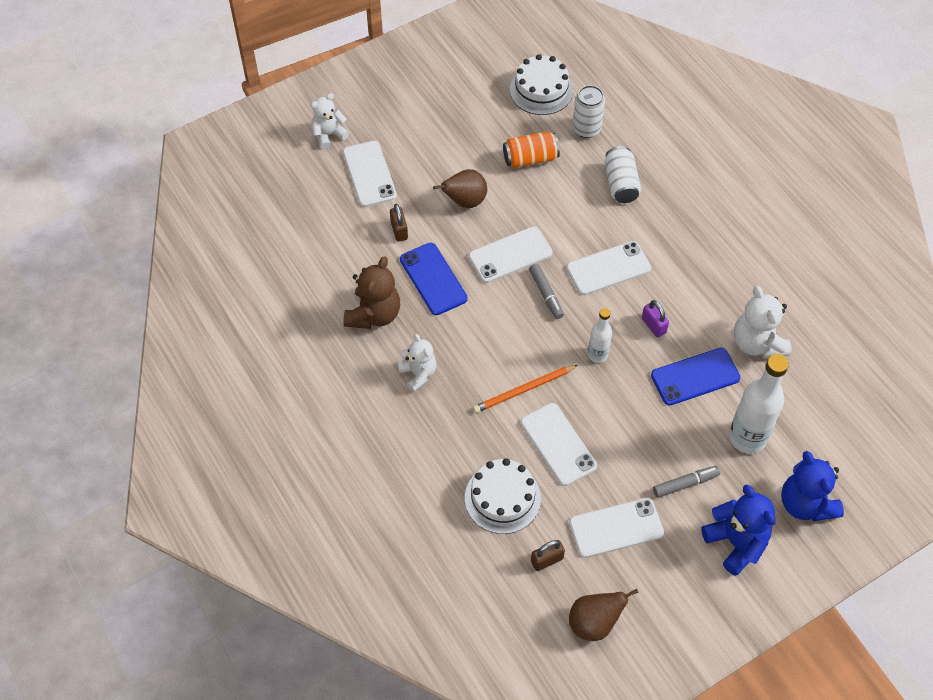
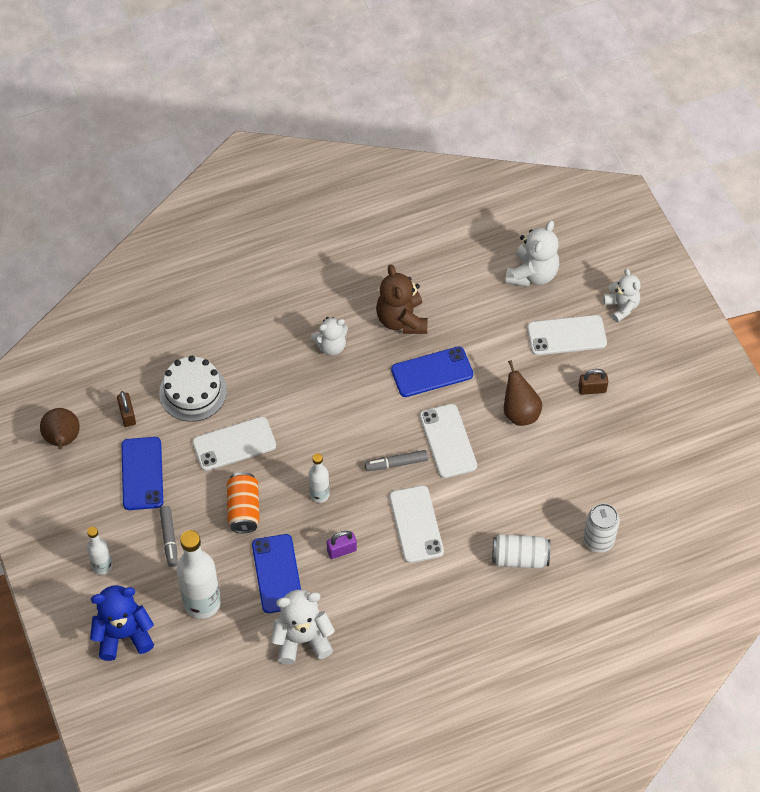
camera: 100 degrees right, 0 degrees up
brown teddy bear [343,256,400,329] -> brown teddy bear turned 45 degrees clockwise [376,264,428,334]
brown padlock [390,204,408,242] -> brown padlock moved to [578,369,608,395]
orange pencil [473,365,578,413] -> none
orange can [503,132,560,168] -> orange can moved to [227,472,259,533]
white cake [510,54,573,115] -> none
white phone [569,498,664,558] -> blue phone [121,437,163,510]
blue teddy bear [701,484,776,576] -> white bottle [87,527,113,575]
none -> white teddy bear [505,220,559,287]

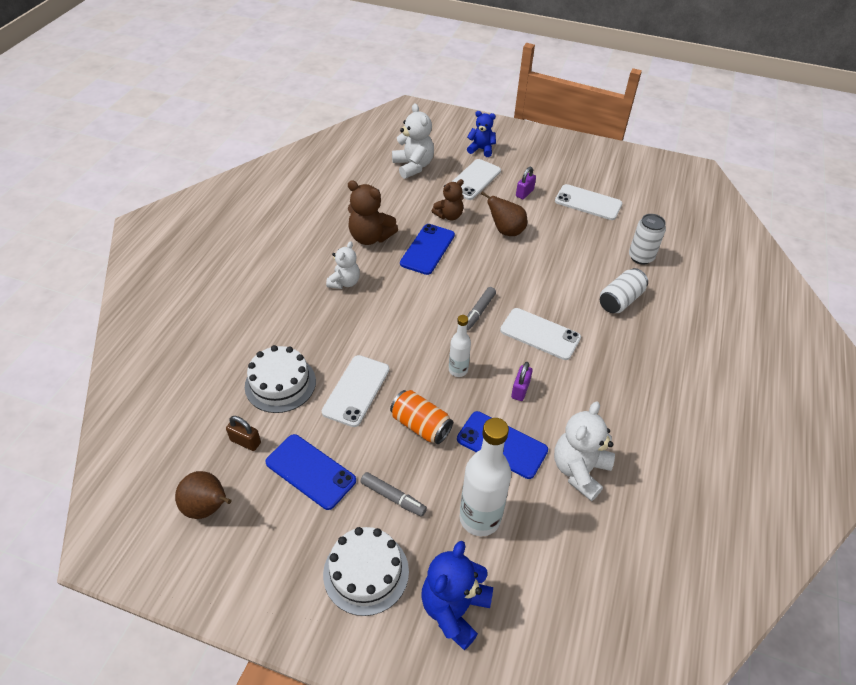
camera: 50 degrees left, 10 degrees down
white bottle [87,527,113,575] -> white cake [323,527,409,616]
white phone [420,404,477,478] -> white phone moved to [555,184,622,220]
brown padlock [578,369,608,395] -> purple padlock [516,167,536,199]
white teddy bear [603,268,640,323] -> blue teddy bear [467,111,496,157]
none -> brown teddy bear [432,179,464,220]

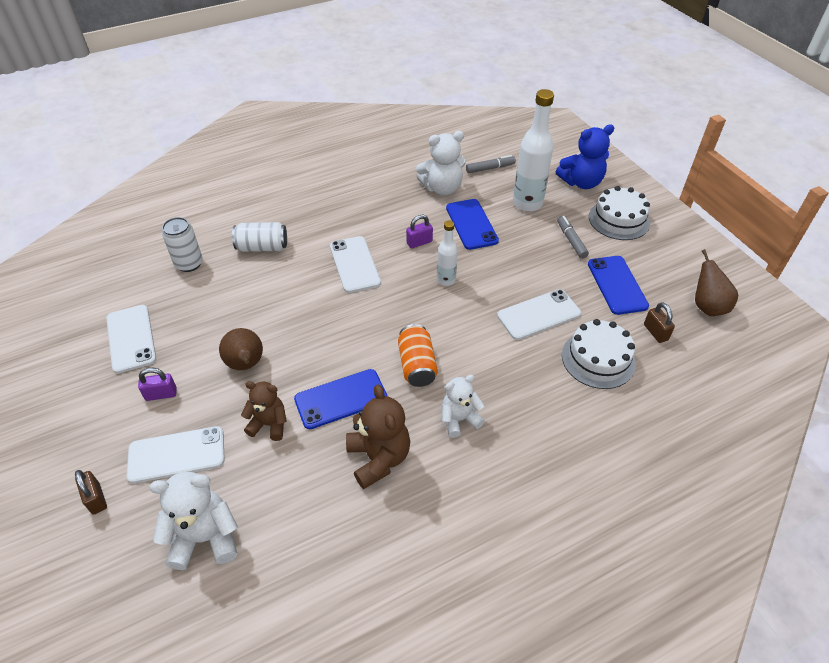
camera: 135 degrees left, 0 degrees up
orange can [390,390,453,444] -> orange can moved to [398,324,438,387]
white teddy bear [392,103,434,179] -> white teddy bear turned 60 degrees clockwise [149,472,238,570]
blue teddy bear [467,111,496,157] -> brown padlock [75,470,107,515]
grey marker [467,287,496,330] -> grey marker moved to [466,155,516,173]

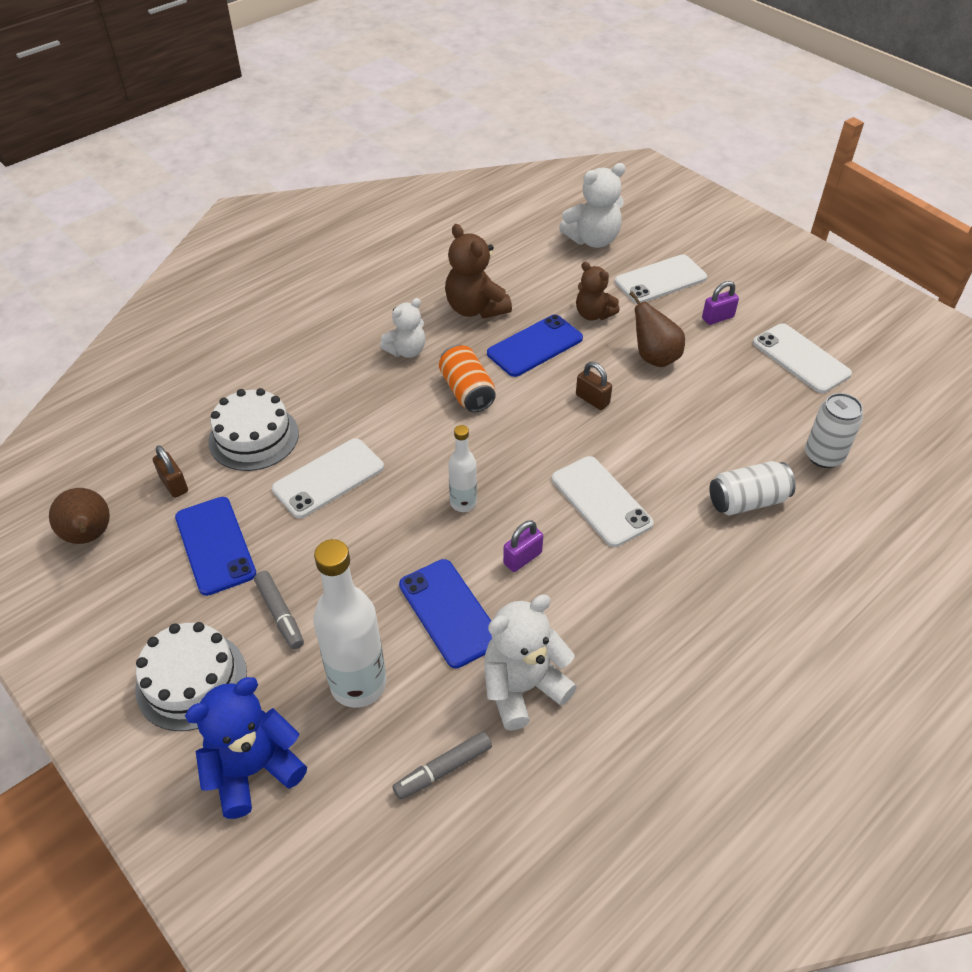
camera: 165 degrees right, 0 degrees up
brown padlock [75,470,107,515] -> brown padlock moved to [576,362,612,410]
brown teddy bear [241,381,287,441] -> brown teddy bear turned 45 degrees clockwise [576,262,620,321]

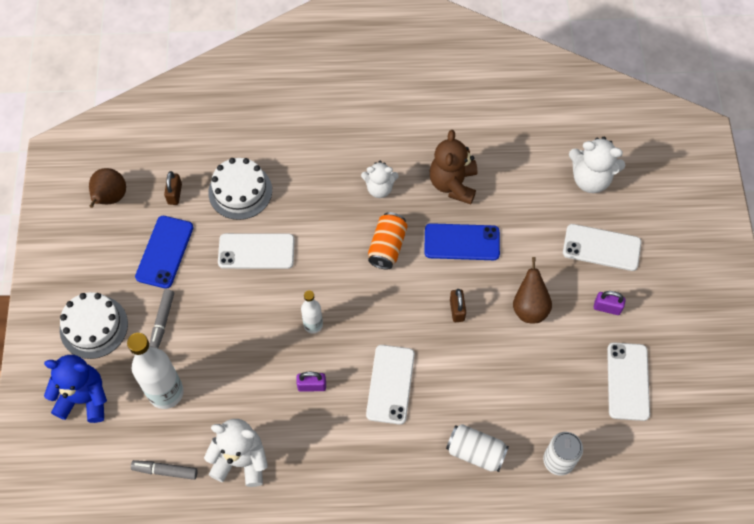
camera: 40 degrees right, 15 degrees up
blue phone [399,559,492,668] -> none
brown teddy bear [576,262,620,321] -> none

